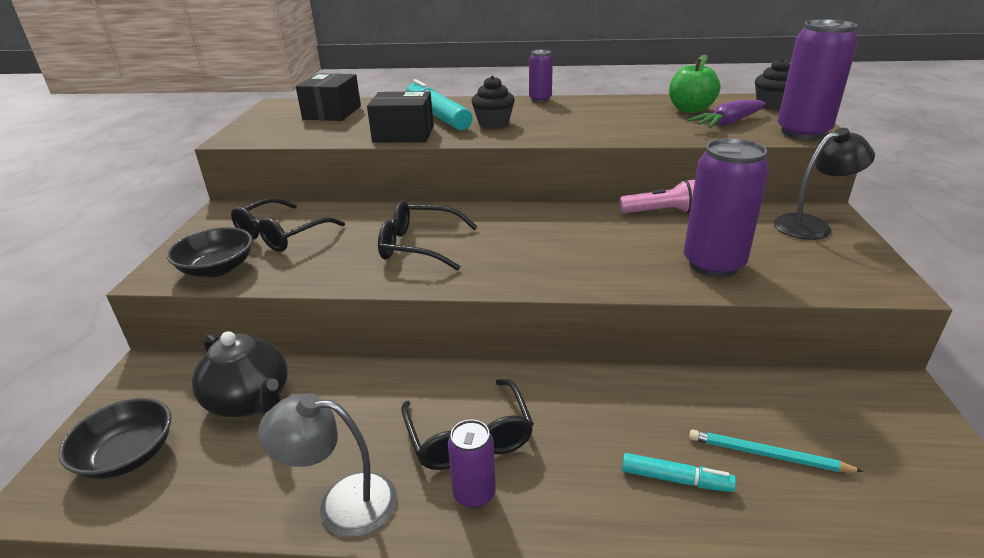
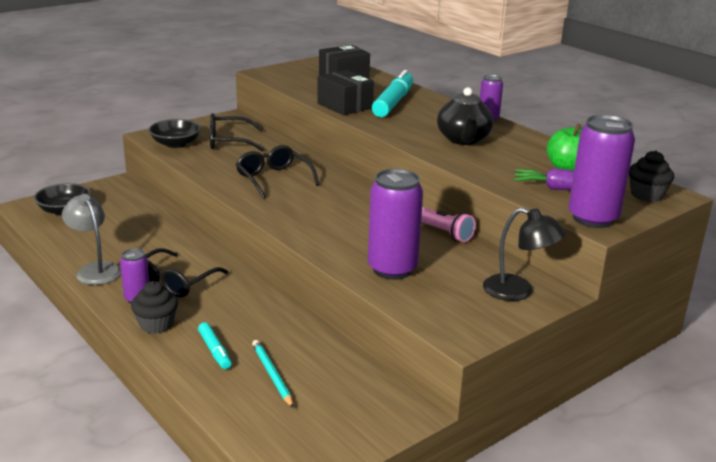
camera: 45 degrees right, 5 degrees down
black teapot [192,331,288,417] -> black teapot moved to [437,87,494,145]
black cupcake [472,76,515,128] -> black cupcake moved to [131,281,178,334]

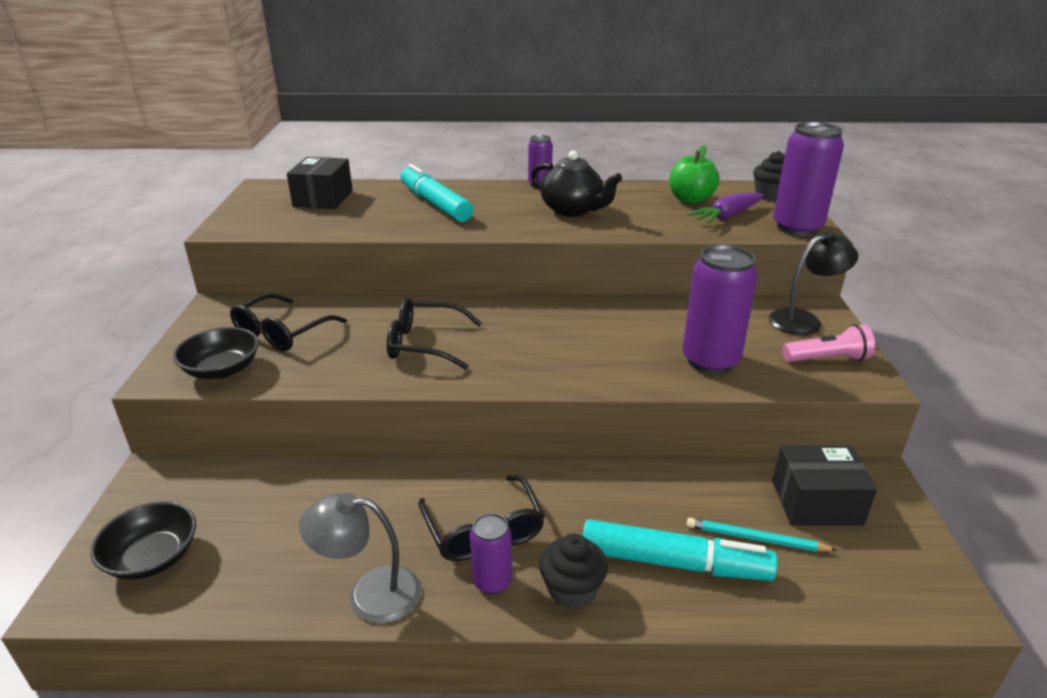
camera: 50 degrees left, 5 degrees up
turquoise marker [198,322,231,369] -> turquoise marker [582,519,778,581], size x1.93
black box [317,70,374,115] -> black box moved to [772,445,877,526]
pink flashlight [421,207,476,242] -> pink flashlight moved to [783,324,875,362]

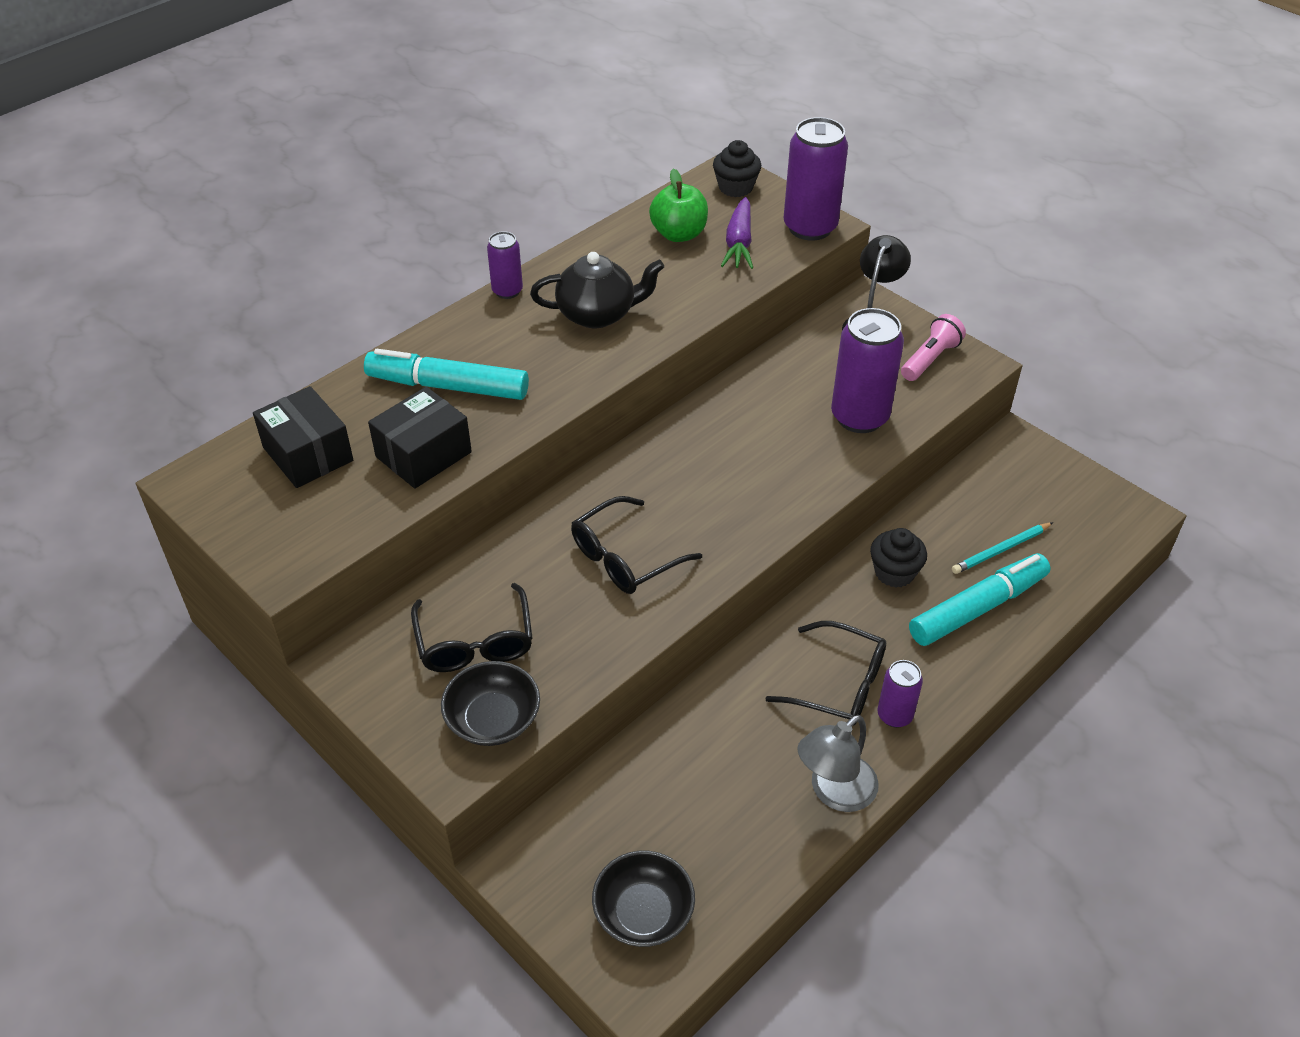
camera: 45 degrees left, 15 degrees up
black cupcake [539,534,608,609] -> black cupcake moved to [870,528,927,588]
black box [772,445,877,526] -> black box moved to [368,387,472,489]

